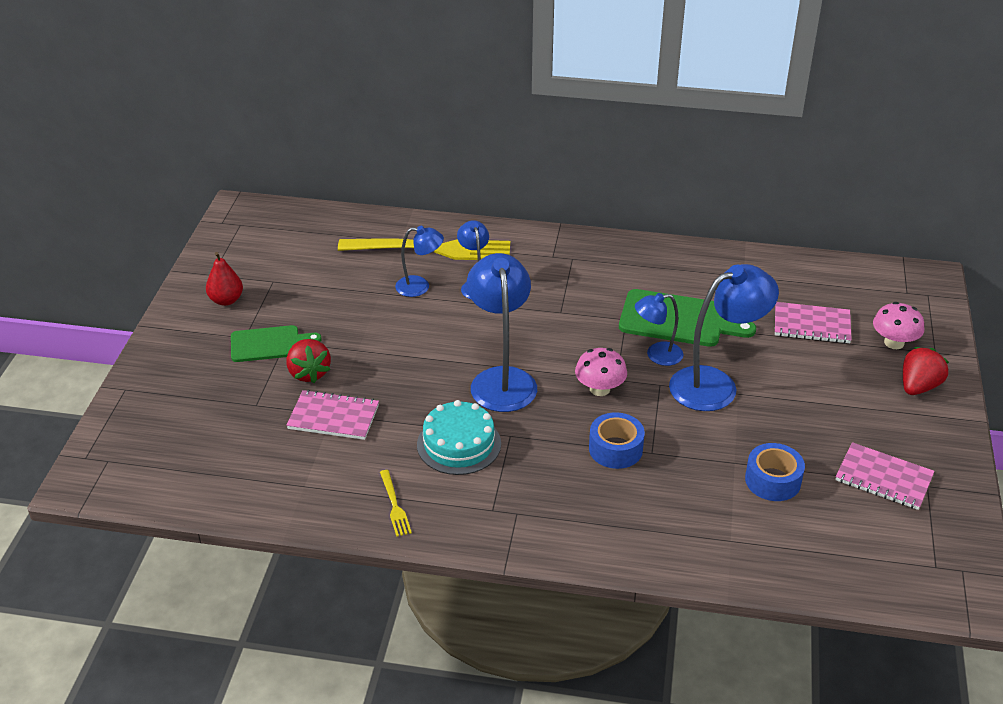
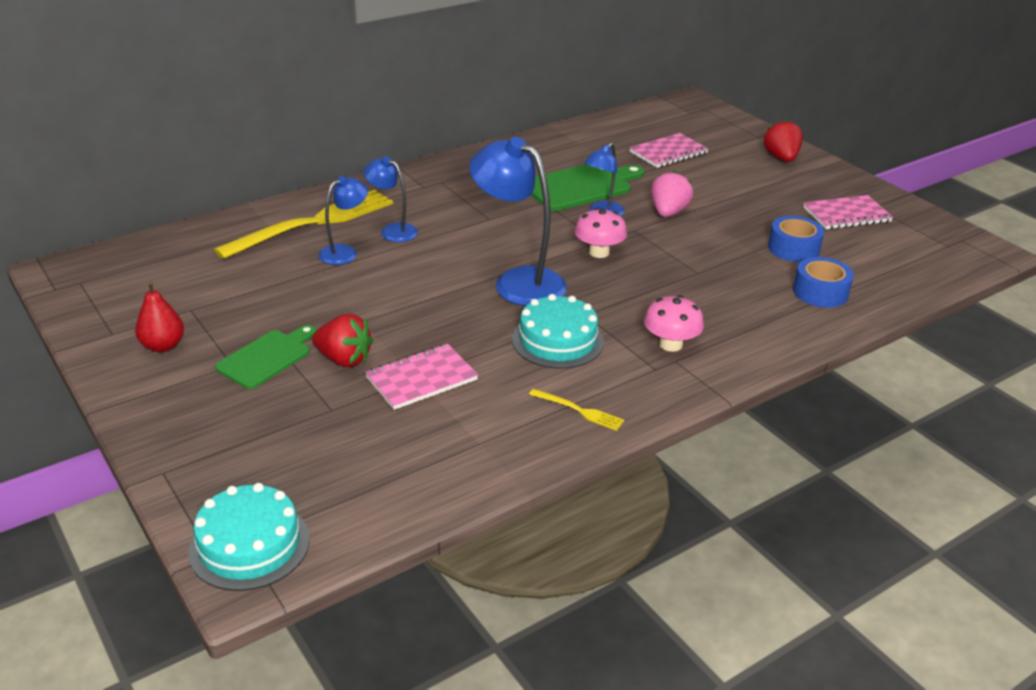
camera: 45 degrees left, 5 degrees down
blue tape [589,412,645,469] -> blue tape moved to [793,257,854,308]
blue lamp [669,264,779,411] -> pink strawberry [651,171,693,217]
pink mushroom [873,302,924,349] -> pink mushroom moved to [644,295,704,352]
none -> turquoise cake [188,483,310,591]

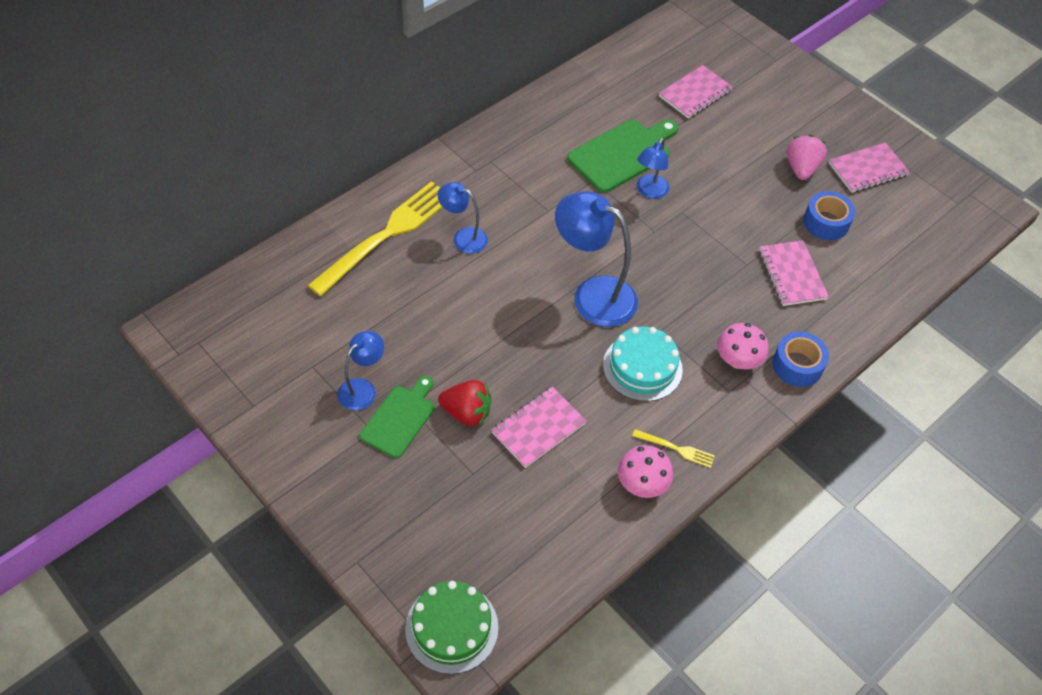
camera: 10 degrees left, 20 degrees up
red pear [135,281,184,352] -> none
turquoise cake [188,483,310,591] -> green cake [405,581,498,674]
blue lamp [318,176,368,265] -> blue lamp moved to [337,331,384,411]
pink mushroom [575,208,627,258] -> pink mushroom moved to [618,445,673,498]
pink strawberry [651,171,693,217] -> pink strawberry moved to [787,135,827,180]
red strawberry [764,119,803,162] -> none
blue tape [793,257,854,308] -> blue tape moved to [772,332,829,387]
none -> pink notebook [759,240,829,306]

